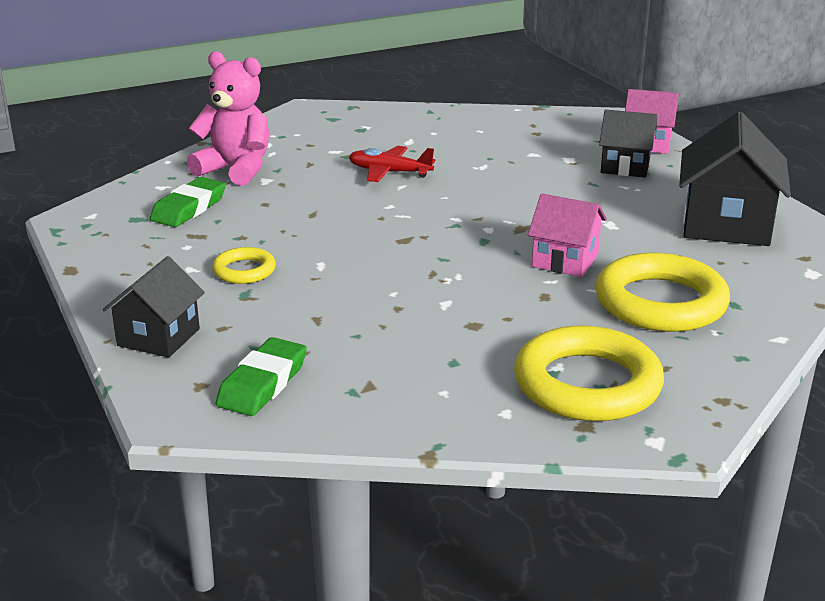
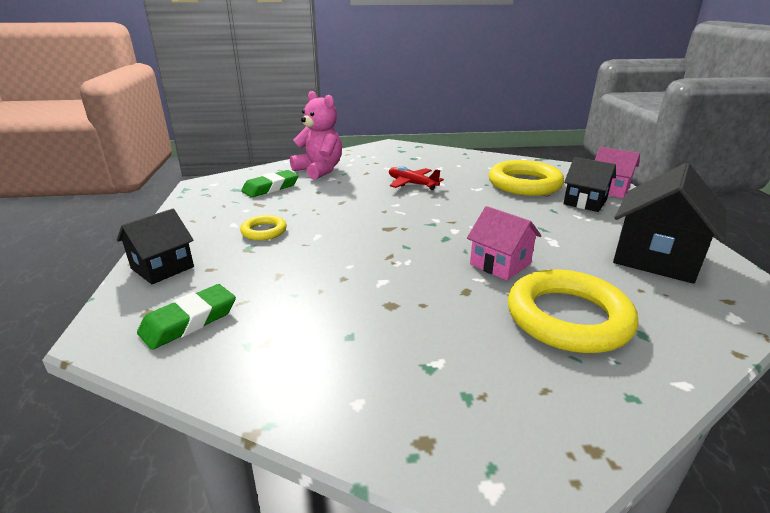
camera: 20 degrees right, 0 degrees up
yellow ring [514,325,664,421] -> yellow ring moved to [488,160,564,196]

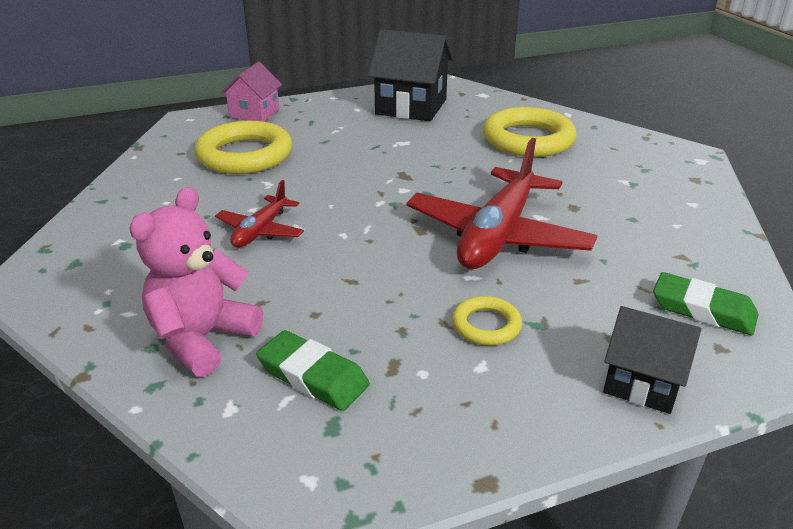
camera: 105 degrees left, 5 degrees up
pink house [467,206,541,281] -> none
black house [563,157,616,212] -> none
none -> red plane [406,138,597,269]

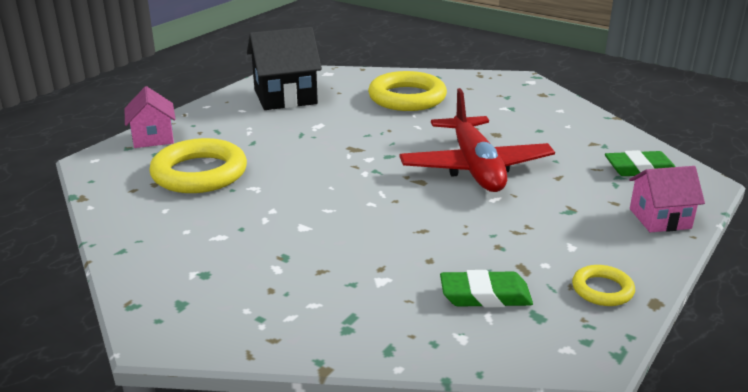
camera: 35 degrees left, 5 degrees down
pink teddy bear [129,187,263,377] -> none
red plane [215,180,304,247] -> none
yellow ring [452,296,522,346] -> yellow ring moved to [572,265,635,306]
black house [603,306,702,414] -> pink house [629,166,705,232]

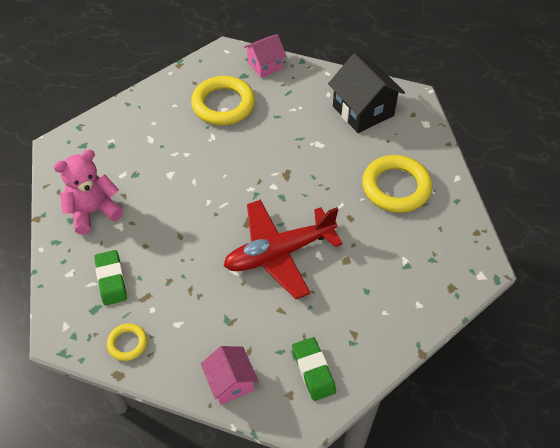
camera: 75 degrees right, 25 degrees up
none -> pink teddy bear [54,149,123,235]

